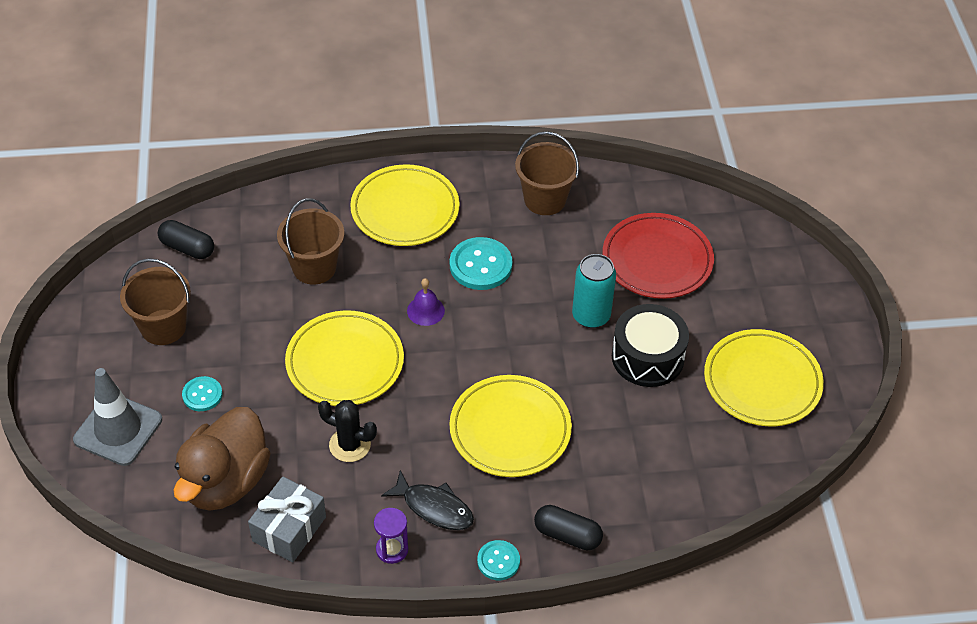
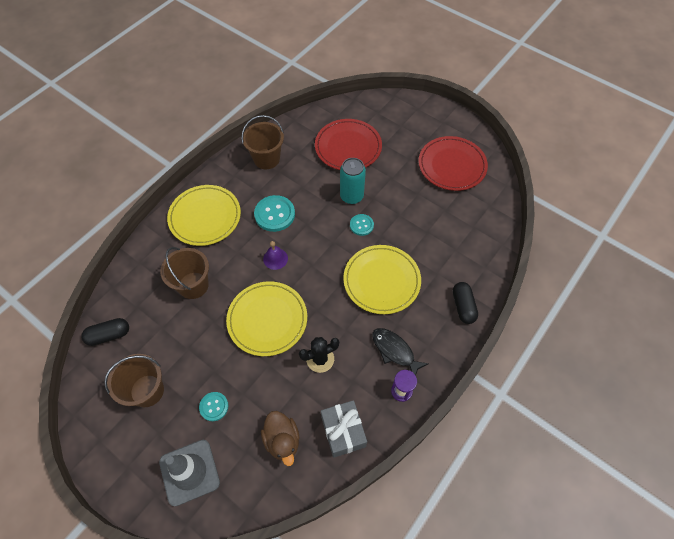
camera: 45 degrees left, 10 degrees up
brown duck [174,407,271,511] -> brown duck [261,411,299,466], size x0.61
black fish [381,470,474,530] -> black fish turned 120 degrees counterclockwise [372,328,429,376]
turquoise button [477,540,520,580] -> turquoise button moved to [350,214,374,236]
black capsule [534,505,603,550] -> black capsule turned 75 degrees counterclockwise [453,282,478,324]
black drum [612,304,689,387] -> none
yellow plate [704,329,824,426] -> red plate [419,136,488,191]

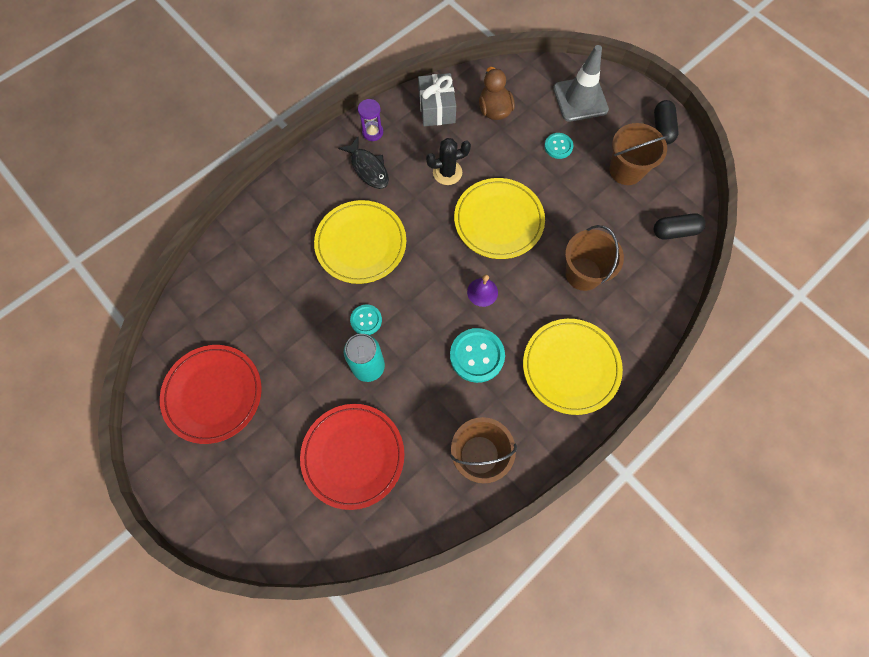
camera: 170 degrees left, 10 degrees up
black capsule [453,282,478,324] -> black capsule moved to [654,100,679,145]

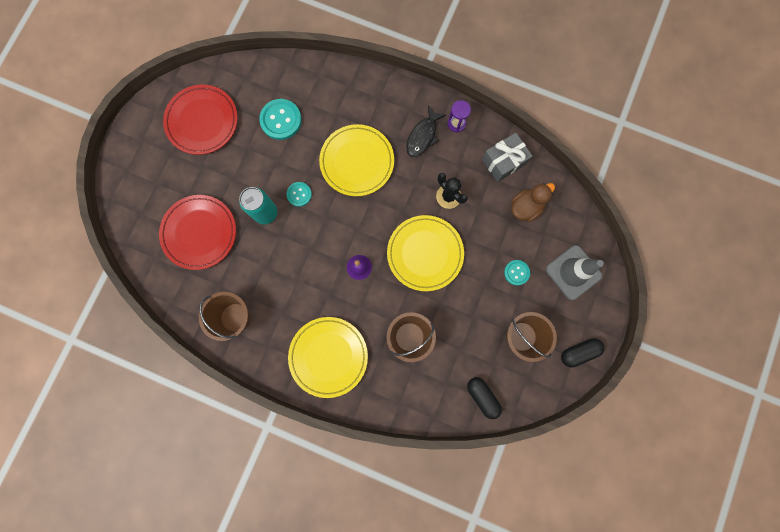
camera: 65 degrees right, 10 degrees up
turquoise button [450,328,505,383] -> turquoise button moved to [259,99,302,140]

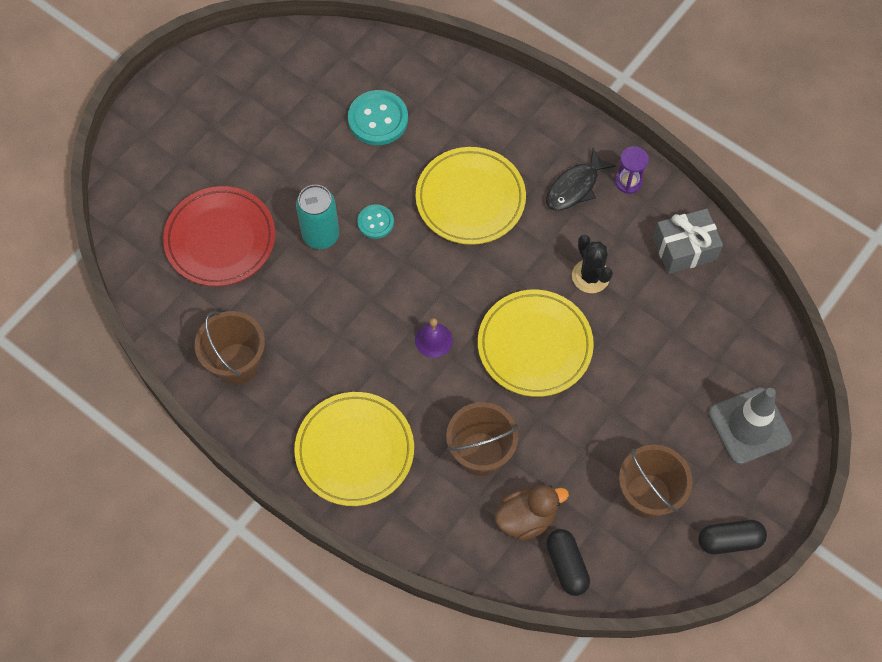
camera: 15 degrees right, 15 degrees down
red plate [163,85,238,155] -> none
turquoise button [504,260,530,285] -> none
brown duck [511,183,555,222] -> brown duck moved to [495,485,569,541]

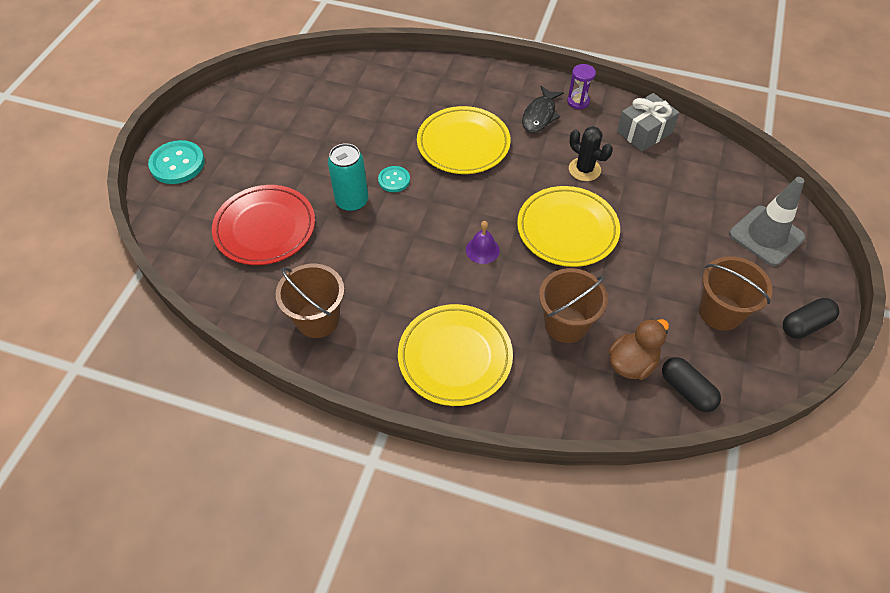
camera: 20 degrees left, 10 degrees down
turquoise button [348,90,408,145] -> turquoise button moved to [148,140,205,184]

